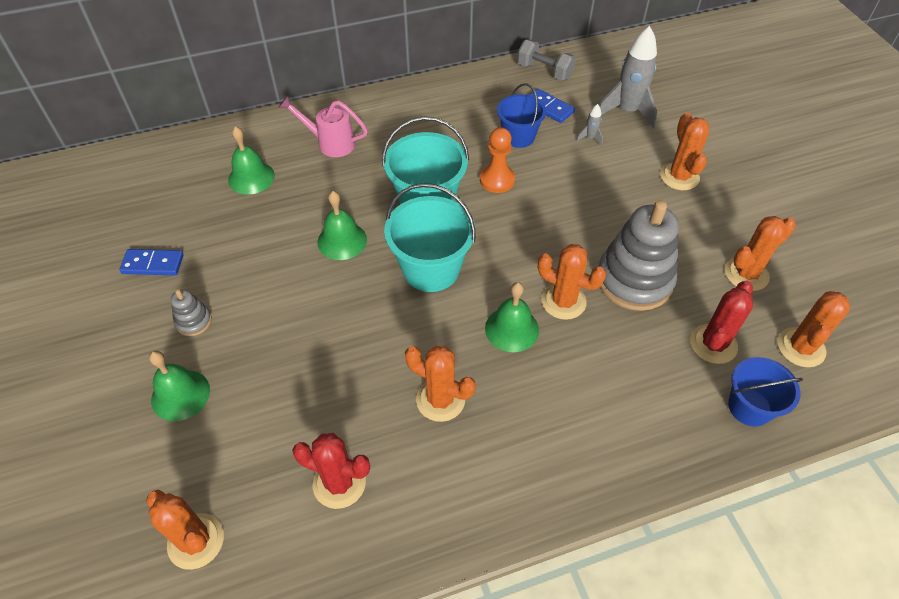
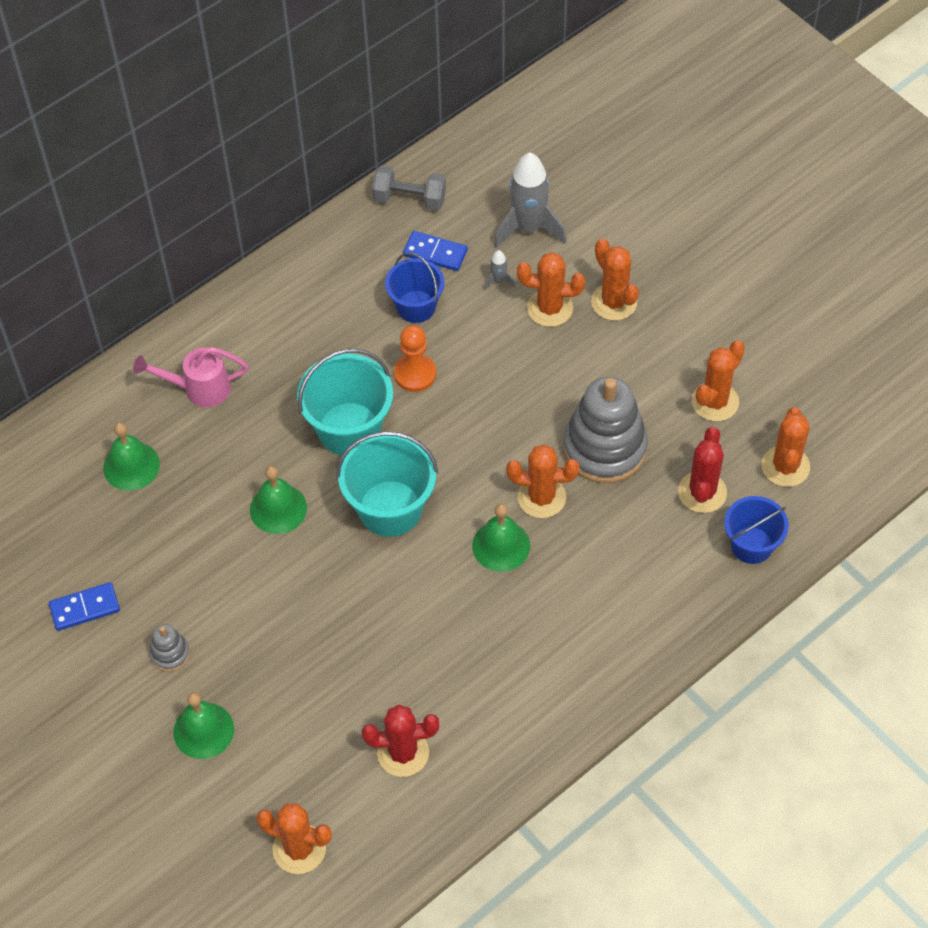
camera: 20 degrees left, 5 degrees up
orange cactus [405,346,476,422] -> orange cactus moved to [517,252,585,327]

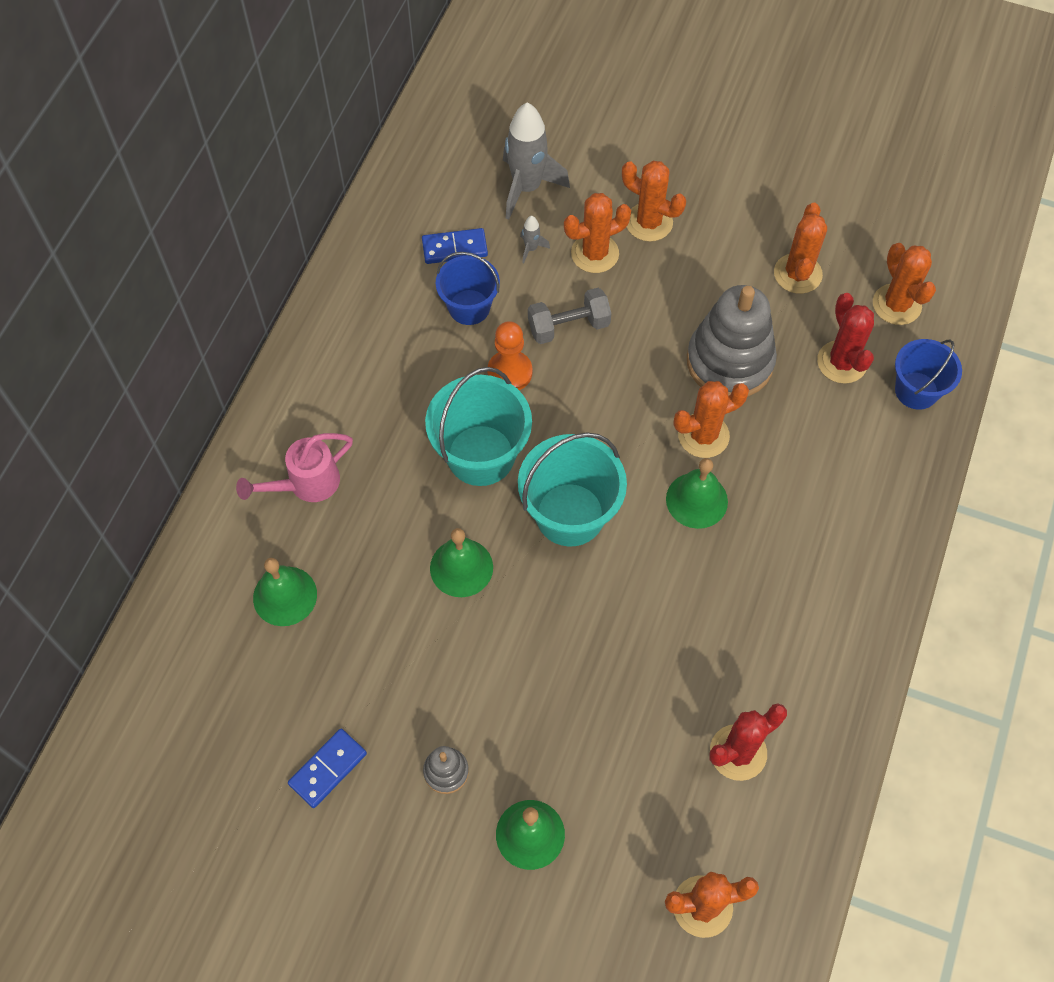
camera: 30 degrees left, 5 degrees up
grey dumbbell [372,165,446,210] -> grey dumbbell moved to [528,288,611,344]

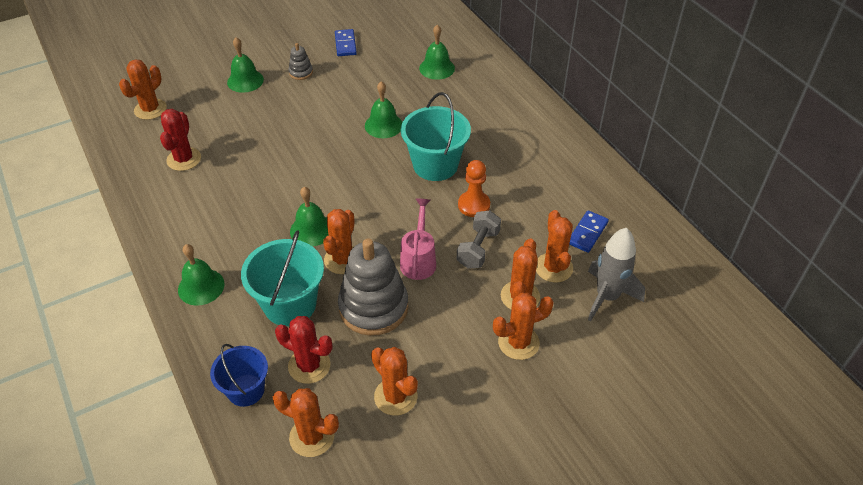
camera: 130 degrees right, 15 degrees down
pink watering can [236,433,353,502] -> pink watering can moved to [400,198,436,280]
blue bucket [436,252,500,325] -> none
turquoise bucket [518,433,627,547] -> turquoise bucket moved to [241,230,324,326]
grey rocket [520,216,550,263] -> orange cactus [536,210,573,282]
none -> green bell [178,244,225,306]

